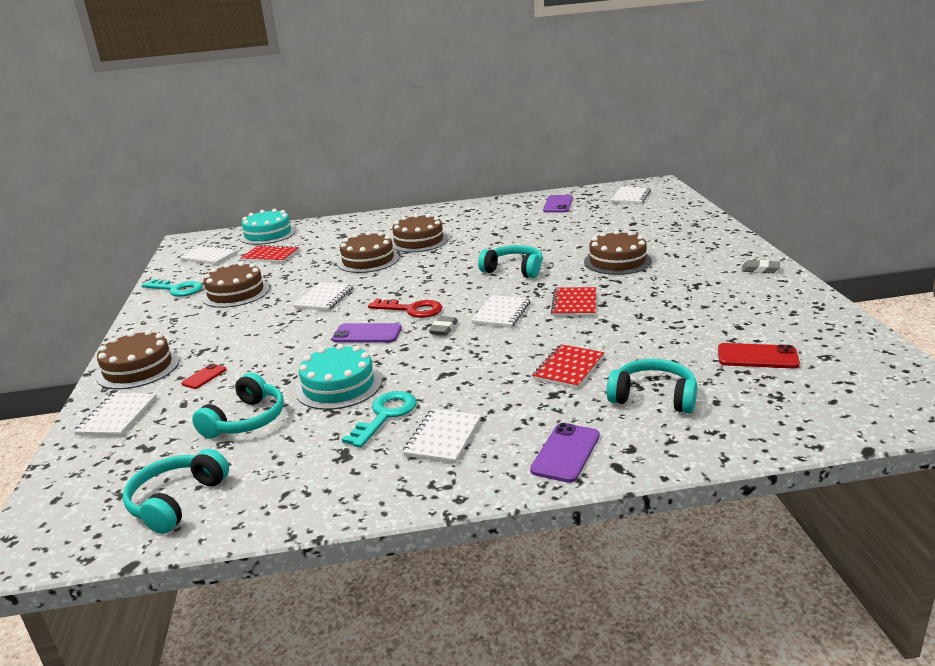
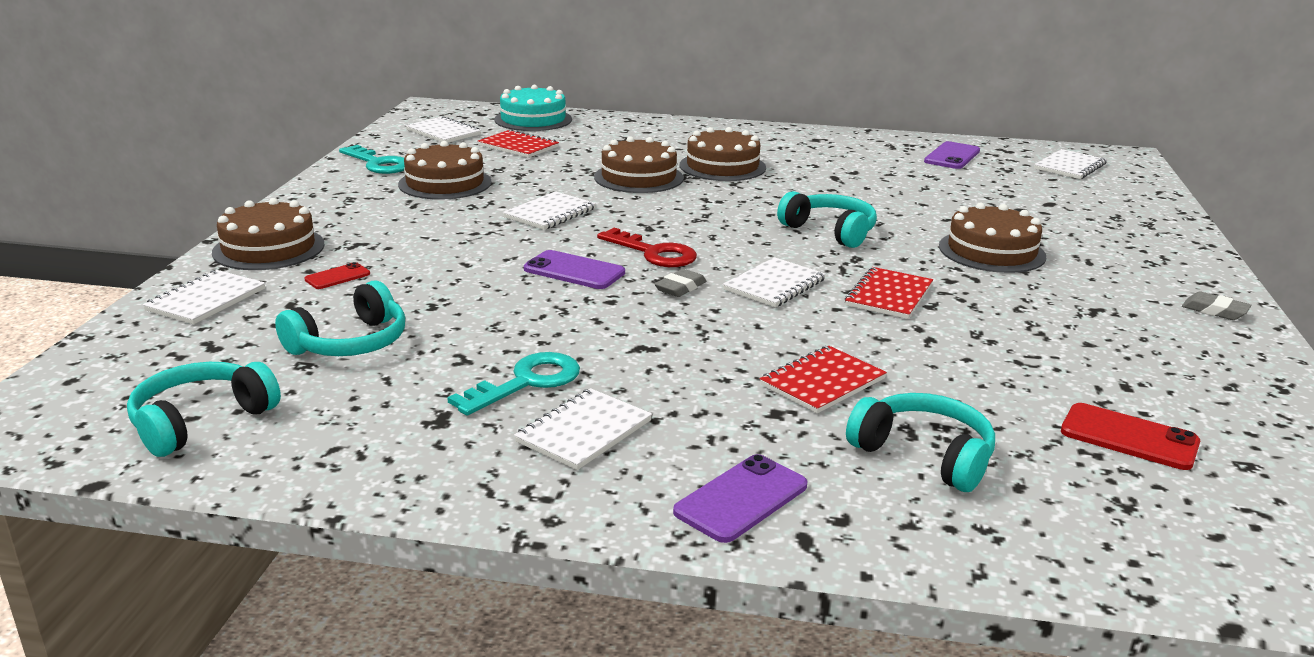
camera: 15 degrees right, 0 degrees up
turquoise cake [295,344,382,410] -> none

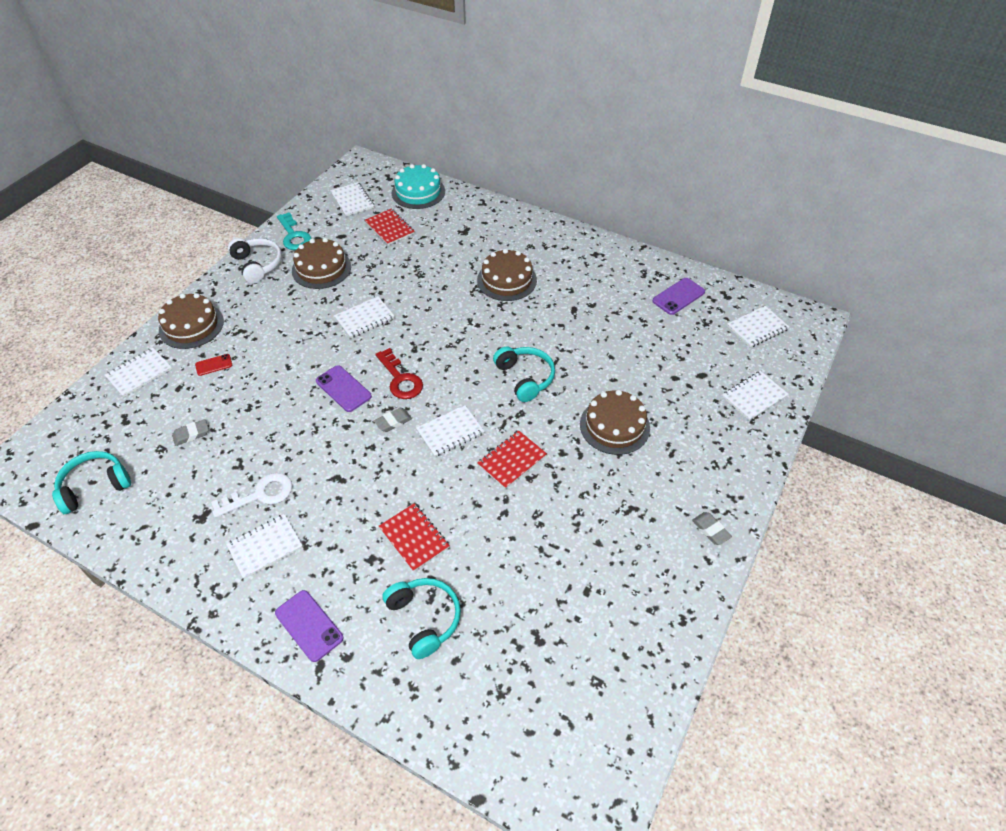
camera: 20 degrees right, 25 degrees up
turquoise headphones [275,280,405,356] -> grey eraser [172,419,209,446]
turquoise key [447,352,580,415] -> white key [211,473,293,518]
brown cake [594,136,684,193] -> none
purple phone [673,454,807,543] -> purple phone turned 75 degrees clockwise [275,590,343,662]
red notebook [760,346,887,413] -> red notebook turned 75 degrees clockwise [379,503,450,572]
red phone [1061,403,1200,470] -> none
none -> white headphones [228,238,282,284]
none -> white notebook [722,371,789,421]

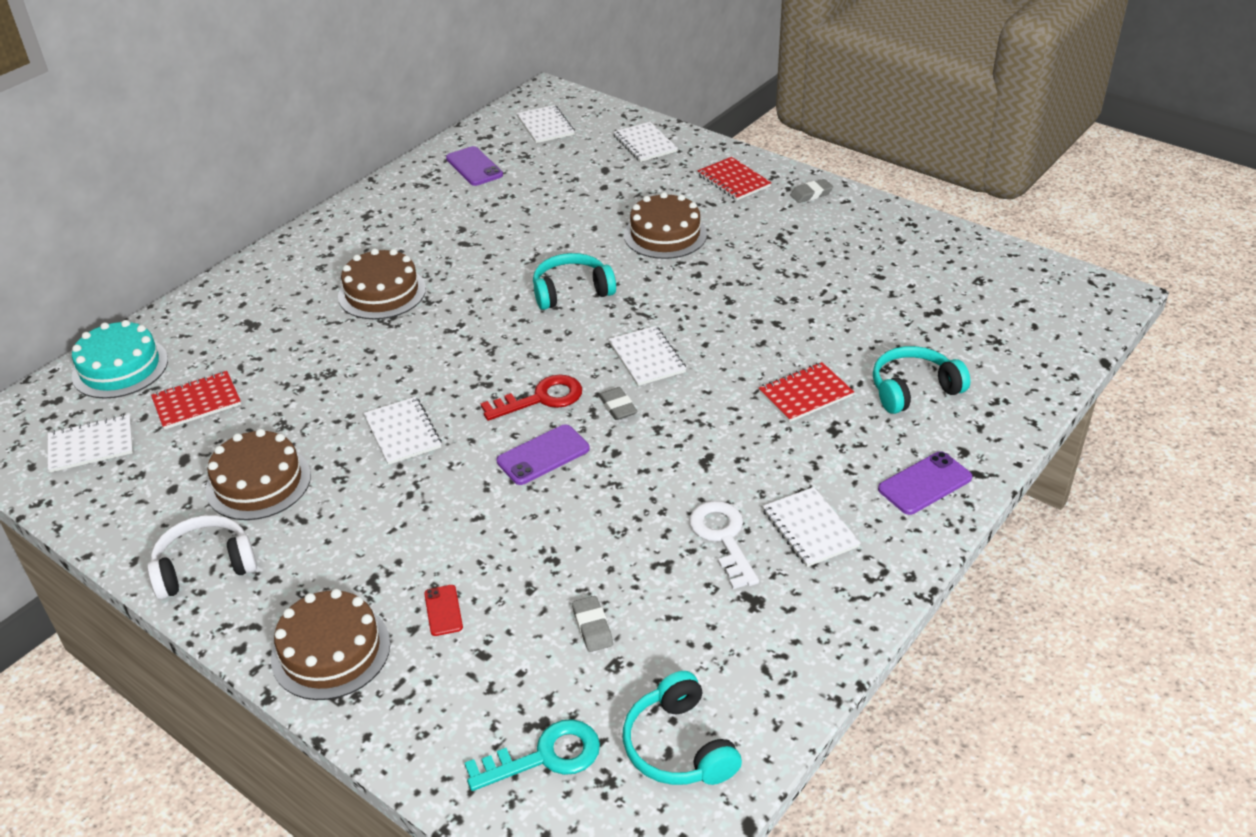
camera: 80 degrees left, 10 degrees down
white notebook [105,348,172,397] -> none
turquoise key [277,212,312,250] -> turquoise key moved to [465,719,600,791]
red notebook [477,430,547,489] -> red notebook moved to [698,157,771,200]

